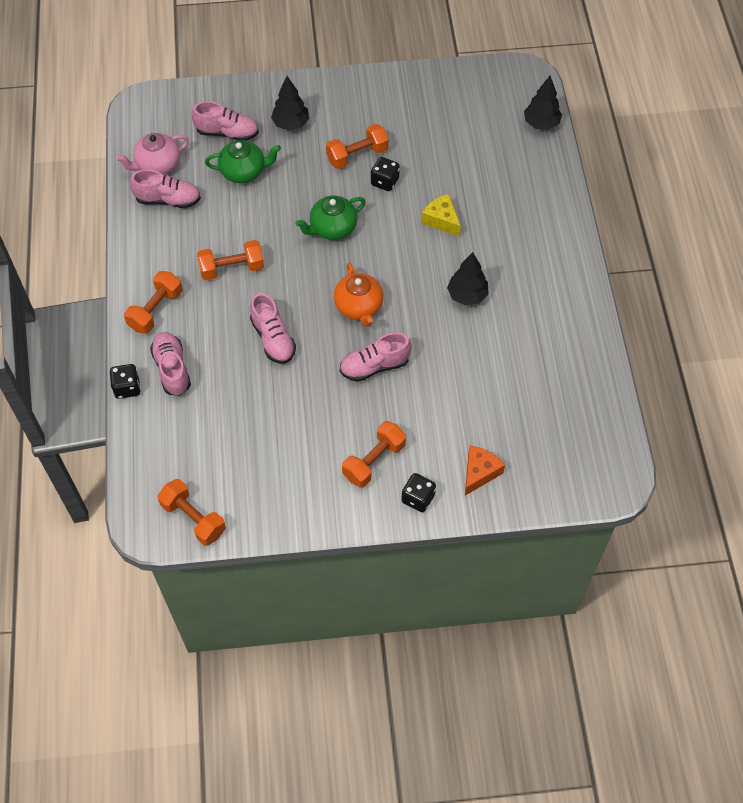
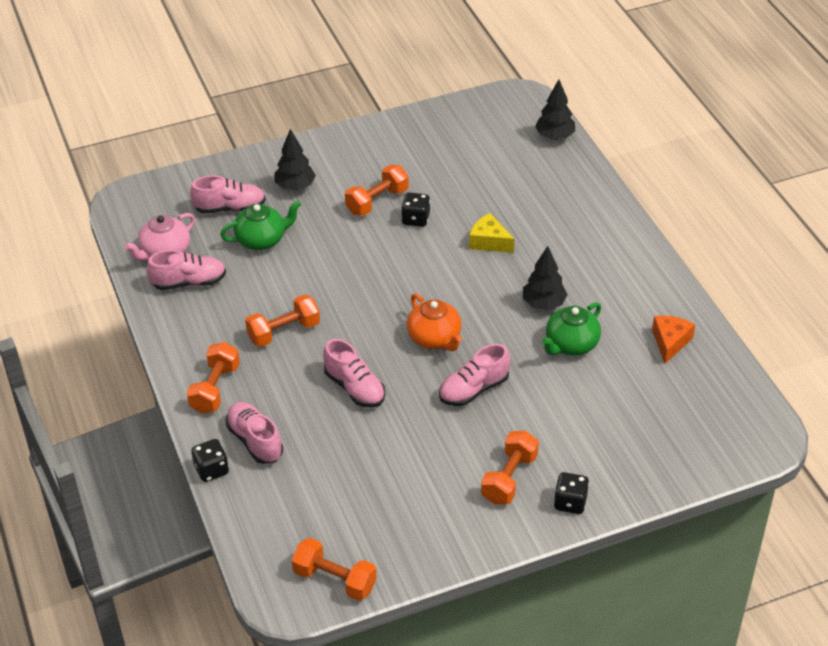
camera: 15 degrees left, 15 degrees down
green teapot [295,195,366,240] -> green teapot moved to [542,302,601,356]
orange cheese [465,446,505,495] -> orange cheese moved to [652,316,695,364]

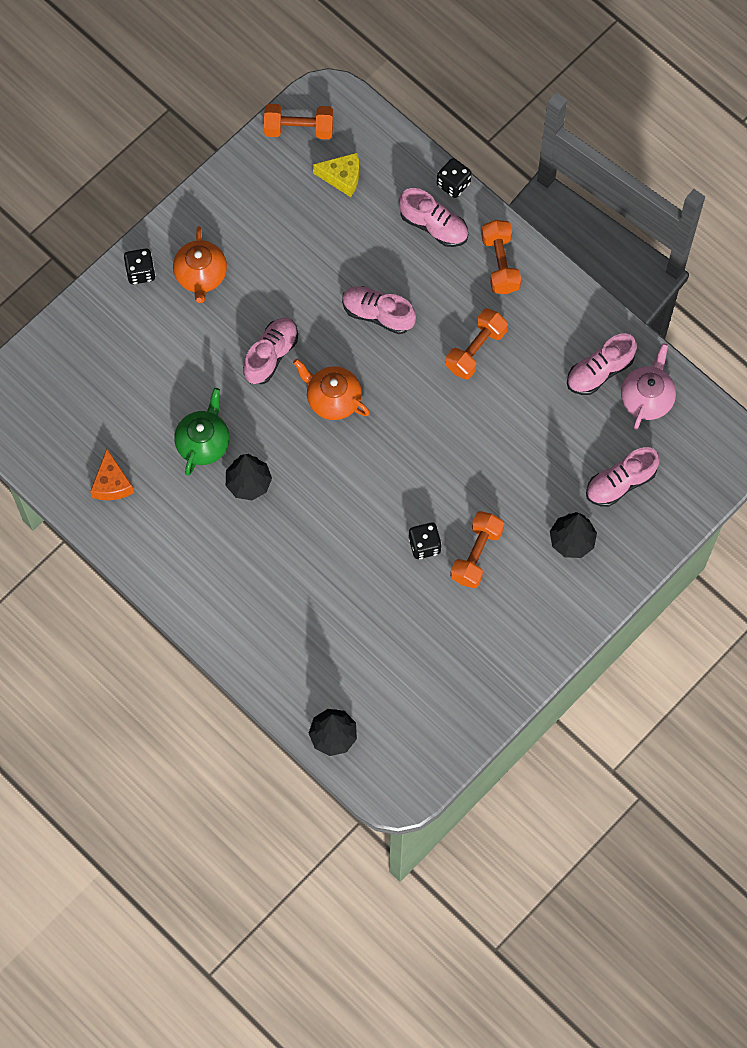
camera: 155 degrees right, 25 degrees up
green teapot [220,200,301,250] -> none
yellow cheese [469,213,514,253] -> yellow cheese moved to [313,153,359,197]
orange dumbbell [481,431,539,504] -> orange teapot [173,226,227,303]

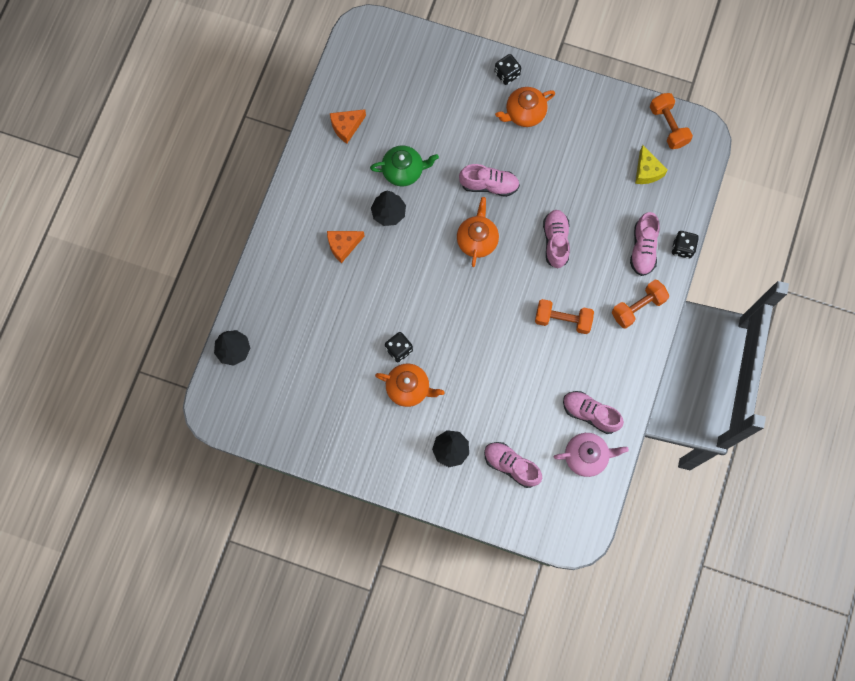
camera: 65 degrees right, 5 degrees up
orange dumbbell [450,511,504,588] -> orange teapot [375,364,445,407]
none -> orange cheese [327,231,365,263]

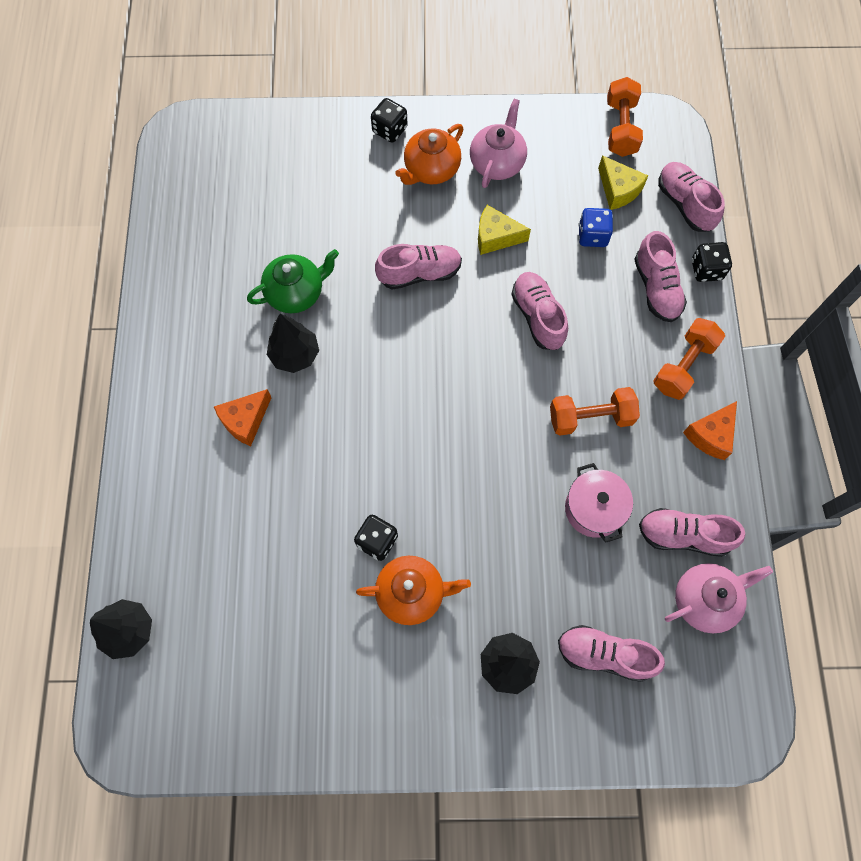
camera: 20 degrees left, 5 degrees down
orange cheese [330,109,366,144] -> orange cheese moved to [683,401,737,460]
orange teapot [457,197,499,267] -> none
orange dumbbell [650,93,693,149] -> orange dumbbell turned 45 degrees clockwise [607,77,643,157]
none -> pink teapot [470,99,527,188]
none -> yellow cheese [478,205,531,255]
none -> pink pot [565,463,633,543]
none -> blue dice [578,208,613,247]
none -> pink shoe [658,162,725,232]

